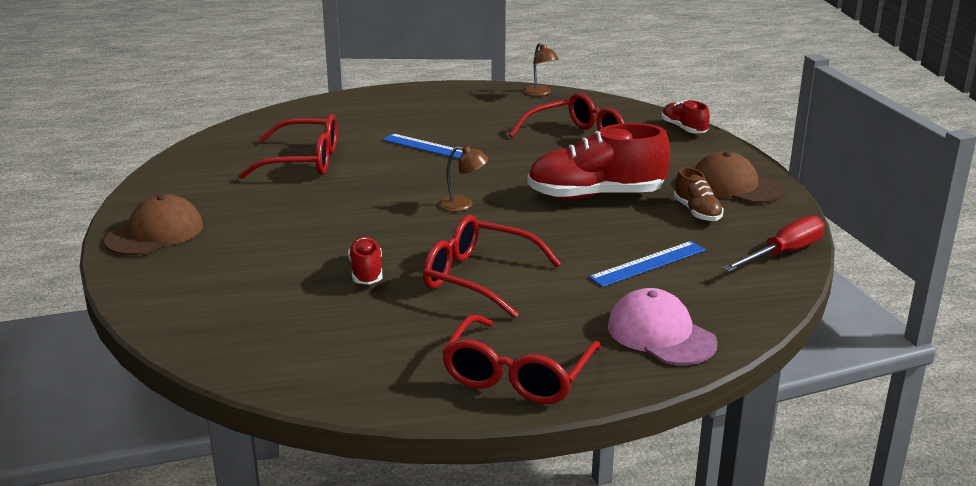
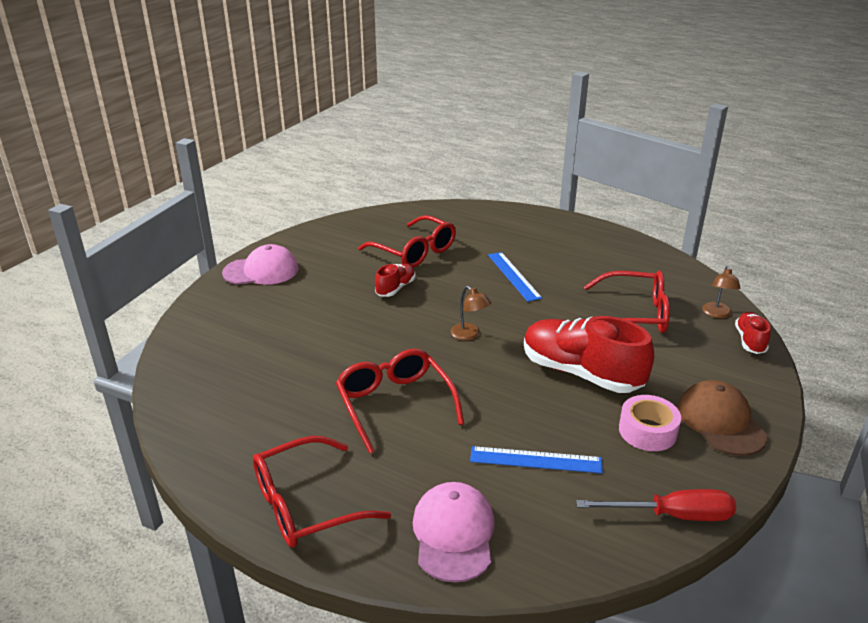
camera: 40 degrees right, 5 degrees up
brown cap [104,194,203,256] -> pink cap [222,244,299,285]
red shoe [348,237,382,285] -> red shoe moved to [375,263,416,297]
brown lamp [524,43,559,96] -> brown lamp moved to [702,266,741,318]
brown shoe [674,167,724,221] -> pink tape [619,395,681,451]

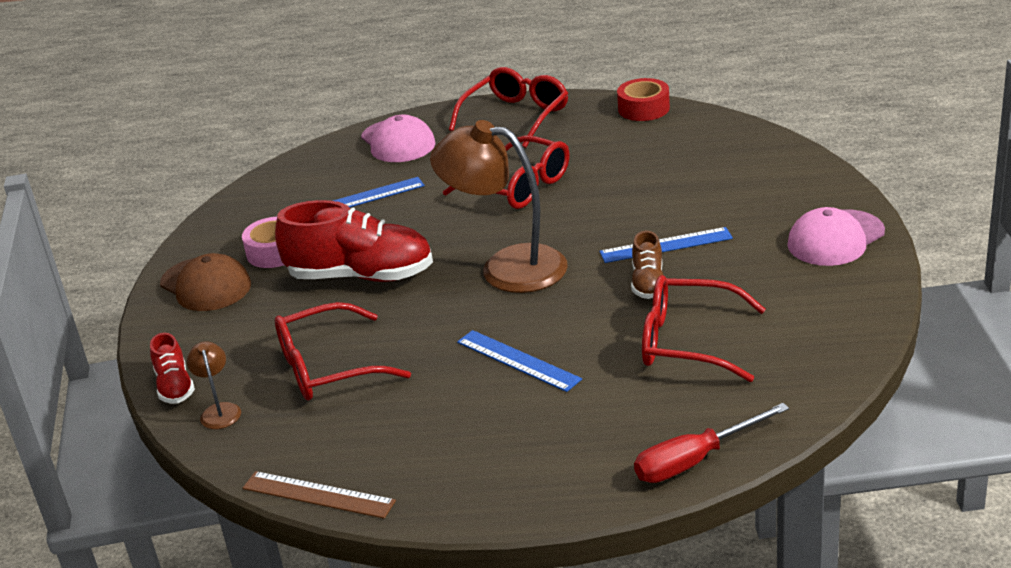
camera: 155 degrees right, 0 degrees up
red shoe [375,263,416,297] -> brown shoe [631,231,663,299]
brown lamp [451,286,491,340] -> brown lamp [430,120,568,293], size x2.29
red screwdriver [576,489,736,521] -> red screwdriver moved to [634,403,789,483]
none -> brown ruler [243,471,396,519]
none -> blue ruler [600,227,733,263]
none -> red tape [617,78,670,121]

